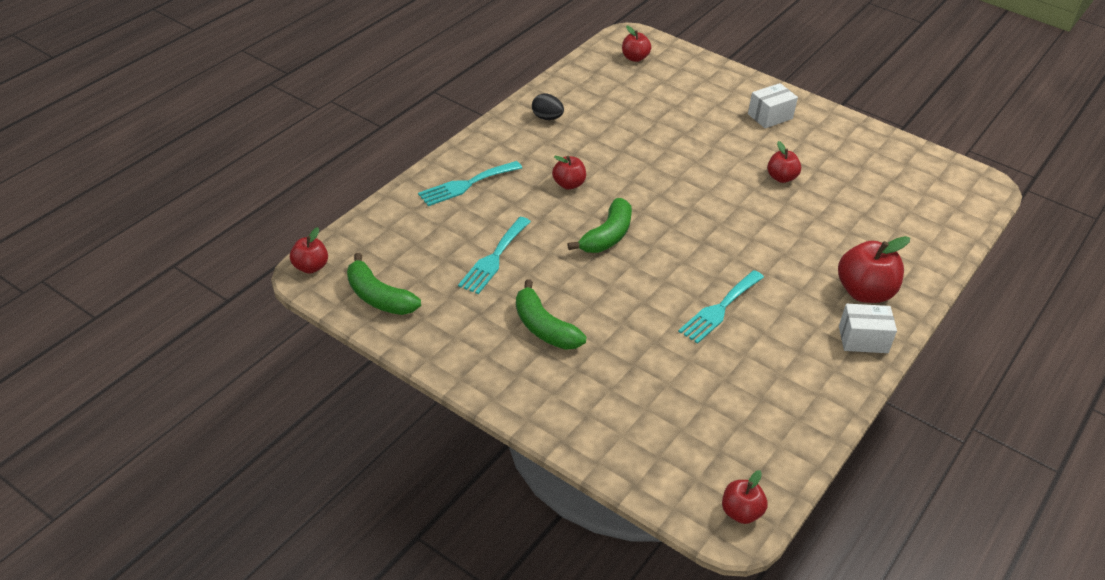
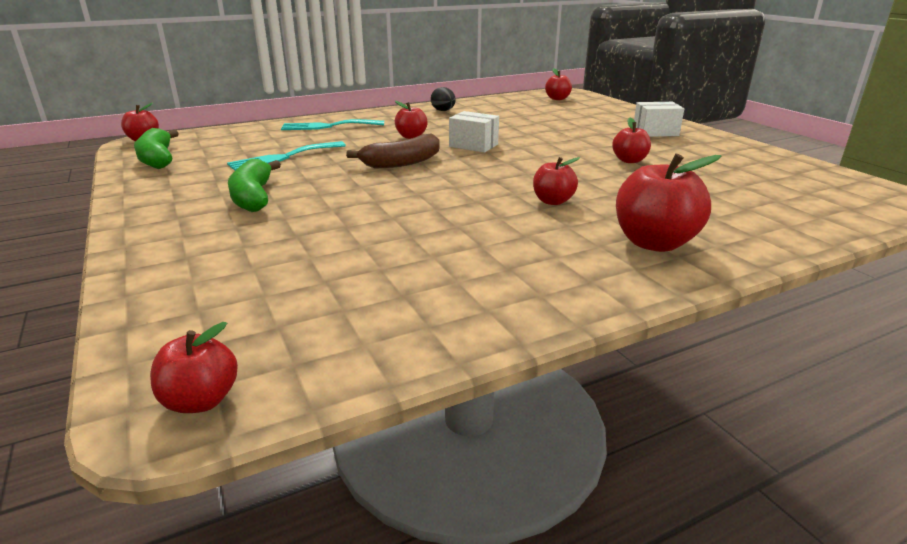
camera: 30 degrees right, 15 degrees down
green banana [567,198,632,253] -> brown banana [346,134,440,168]
turquoise fork [678,270,764,344] -> none
white box [839,304,897,353] -> white box moved to [449,111,499,153]
none -> red apple [533,157,580,205]

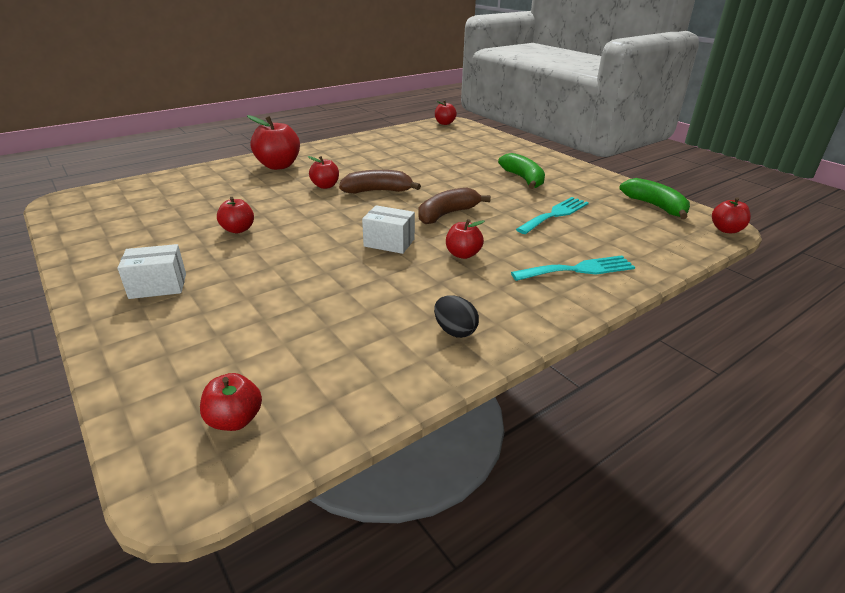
camera: 170 degrees right, 5 degrees up
none -> brown banana [339,170,421,194]

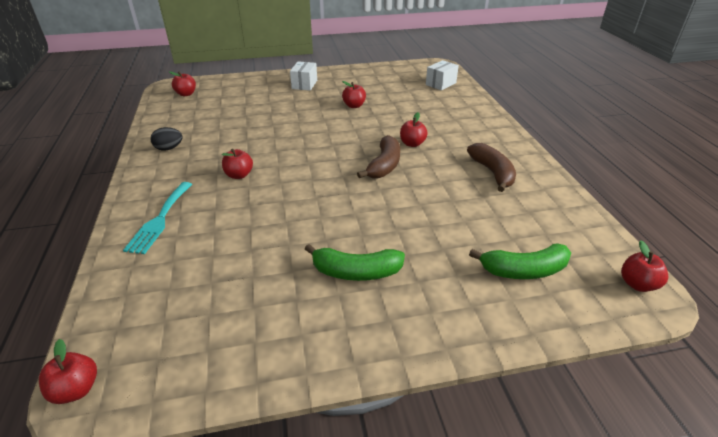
camera: 115 degrees right, 5 degrees up
red apple [247,115,300,170] -> none
white box [362,205,415,254] -> white box moved to [426,60,459,90]
brown banana [418,188,491,224] -> brown banana moved to [467,143,516,192]
turquoise fork [516,197,589,234] -> none
green banana [619,178,690,219] -> green banana moved to [469,243,571,279]

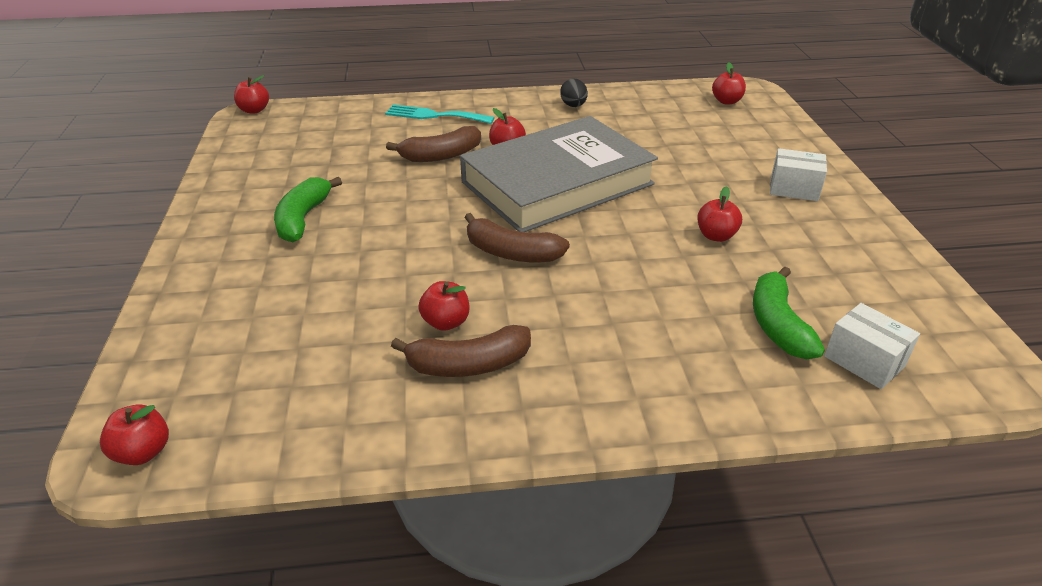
camera: 95 degrees right, 0 degrees up
red apple [400,112,428,147] -> red apple moved to [418,281,469,331]
green banana [469,243,571,279] -> green banana moved to [753,267,825,359]
none -> brown banana [386,126,481,162]
none -> grey book [460,116,658,232]

